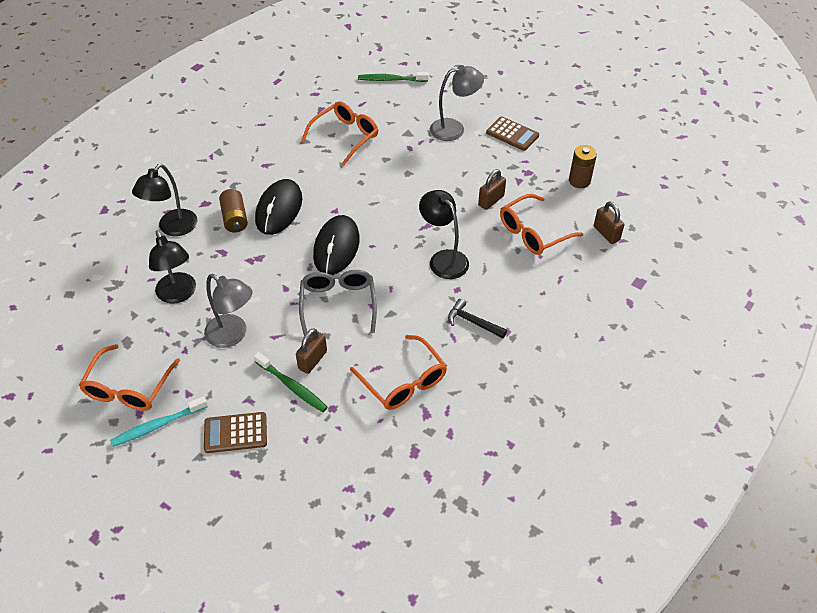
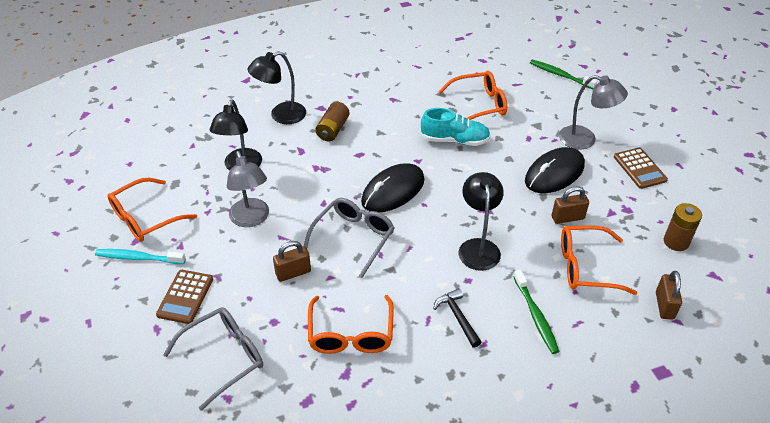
camera: 35 degrees right, 5 degrees down
brown calculator [204,412,267,453] -> brown calculator turned 105 degrees counterclockwise [156,270,213,324]
green toothbrush [254,352,328,412] -> green toothbrush moved to [514,270,560,354]
black mouse [255,179,302,235] -> black mouse moved to [525,147,585,193]
none -> grey glasses [163,307,263,411]
none -> turquoise shoe [421,108,491,146]

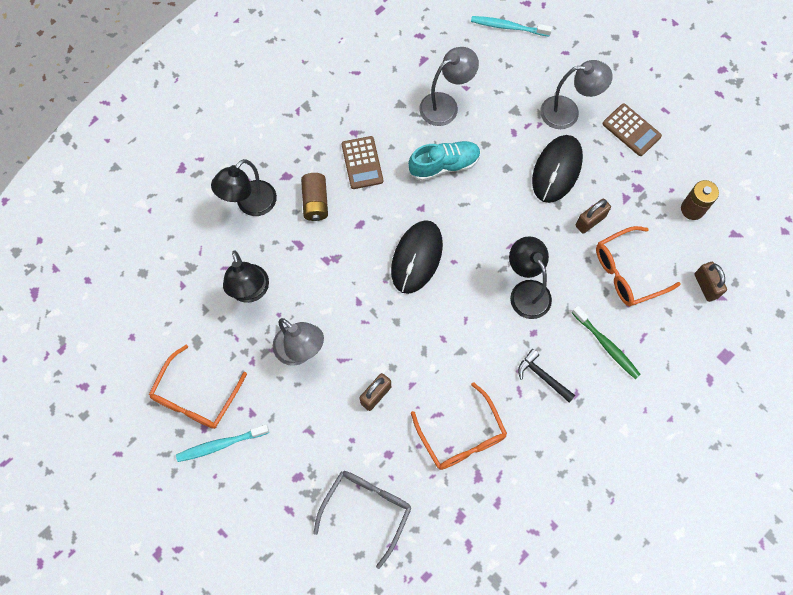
camera: 25 degrees left, 25 degrees up
brown calculator [156,270,213,324] -> brown calculator moved to [341,136,383,189]
grey glasses [304,198,395,278] -> none
orange glasses [438,71,507,120] -> grey lamp [419,47,479,126]
green toothbrush [530,59,597,89] -> turquoise toothbrush [471,16,552,37]

